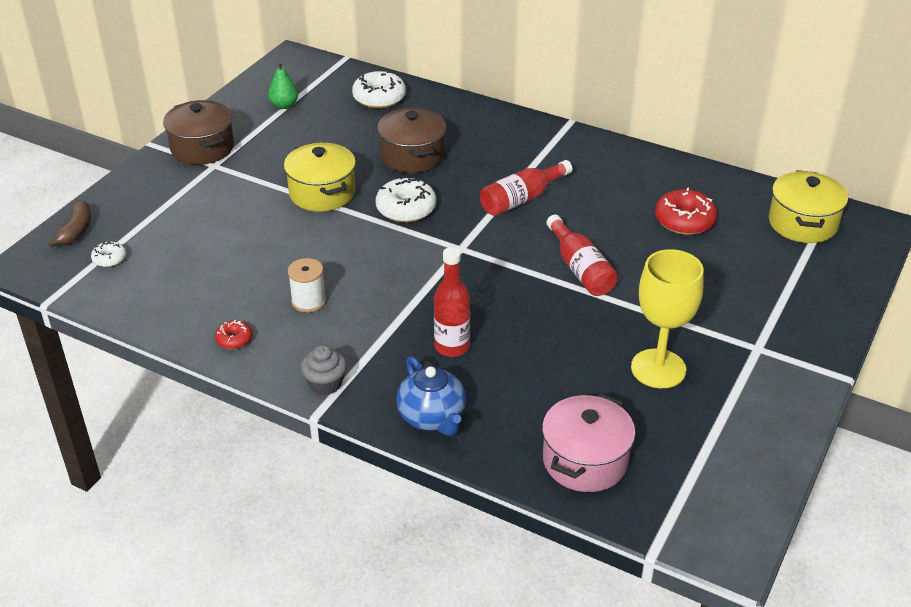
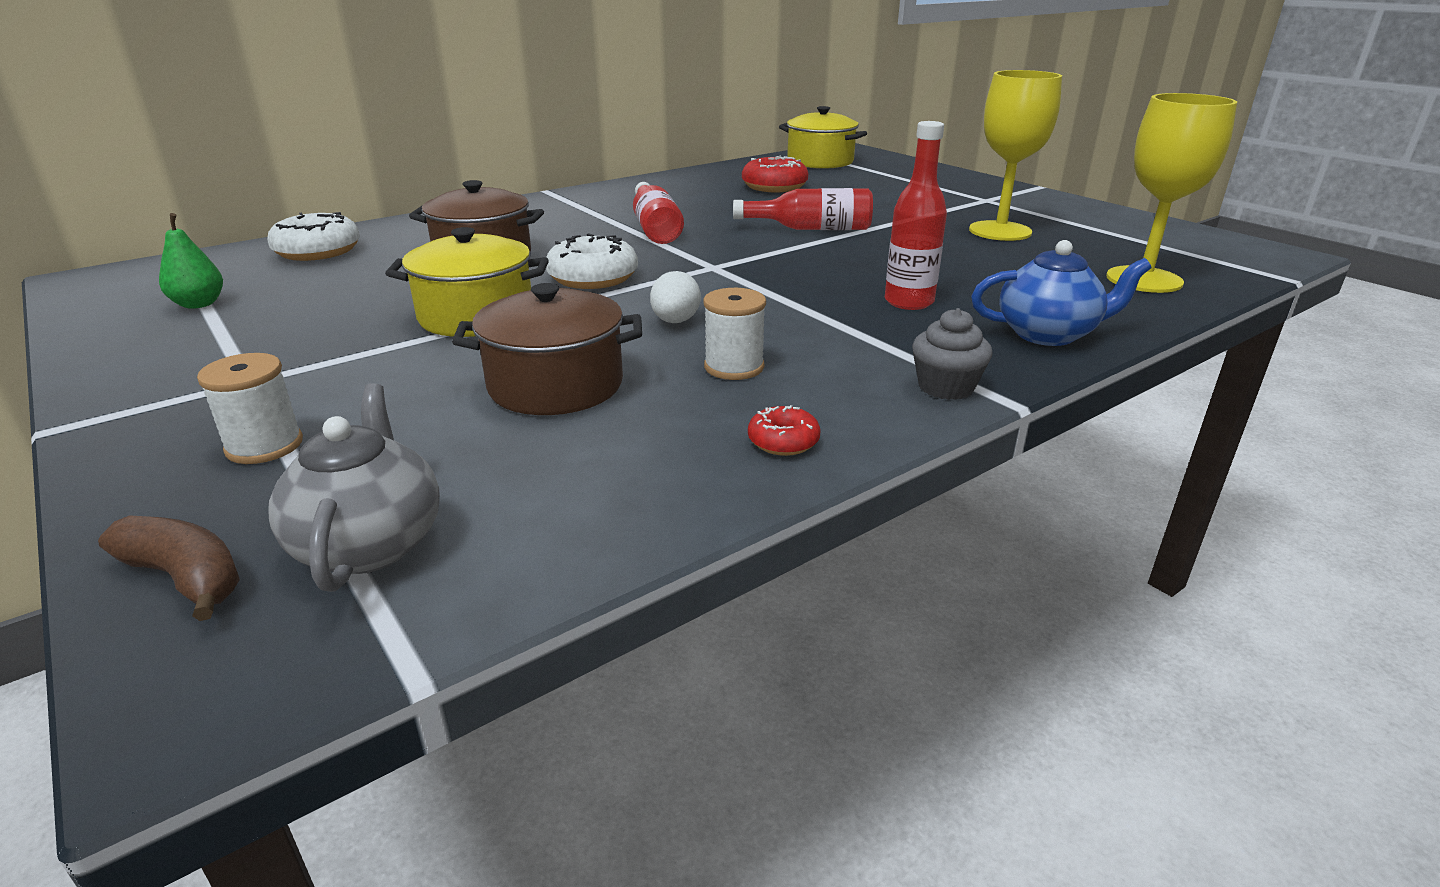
camera: 65 degrees left, 10 degrees down
white donut [91,241,126,267] -> grey teapot [268,383,440,592]
brown pot [163,100,234,165] -> brown pot moved to [452,283,642,415]
pink pot [542,393,636,492] -> yellow goblet [1106,93,1237,293]
none -> white spool [197,353,303,464]
none -> white egg [650,271,701,323]

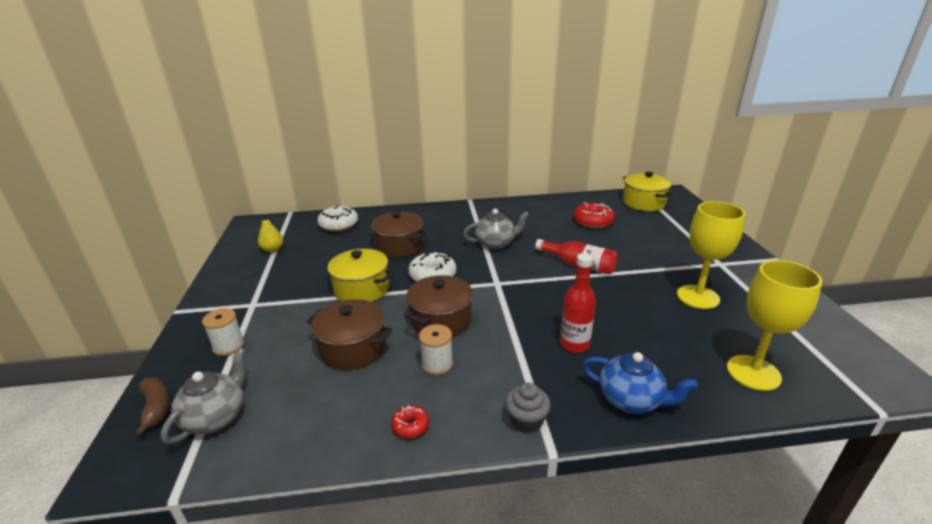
camera: 30 degrees right, 0 degrees up
green pear [159,213,223,309] -> yellow pear [258,214,283,253]
red bottle [633,182,684,244] -> grey teapot [463,209,529,250]
white egg [650,271,701,323] -> brown pot [406,275,473,337]

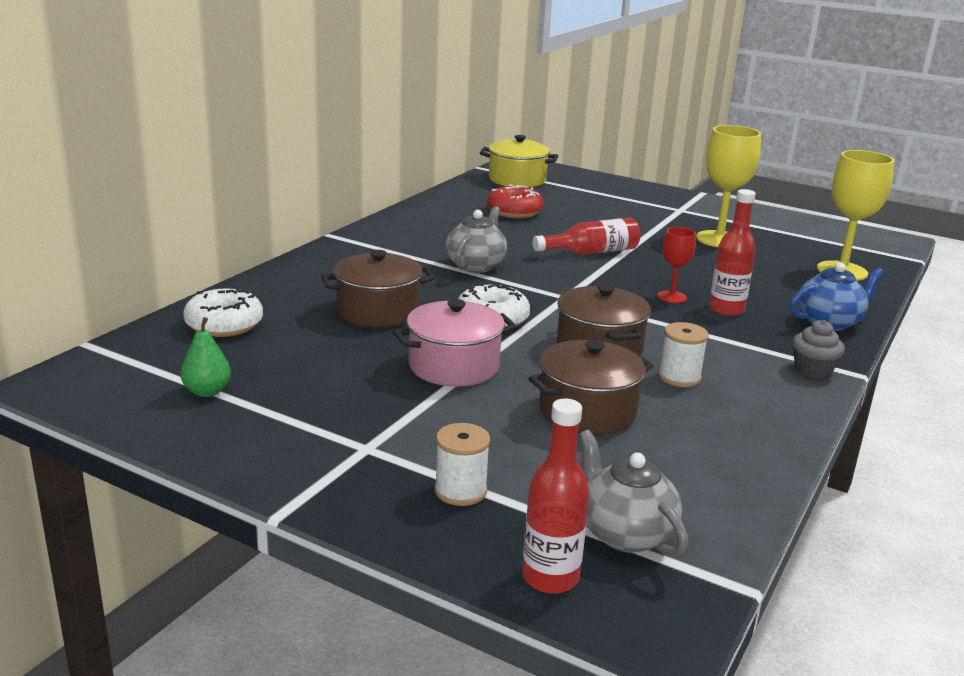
camera: 55 degrees left, 5 degrees down
brown banana [135,377,170,436] -> red bottle [522,399,589,594]
yellow pear [258,214,283,253] -> green pear [180,317,231,397]
yellow pot [324,249,394,302] -> pink pot [393,299,516,386]
red donut [391,405,429,438] -> none
none -> red goblet [657,227,696,303]

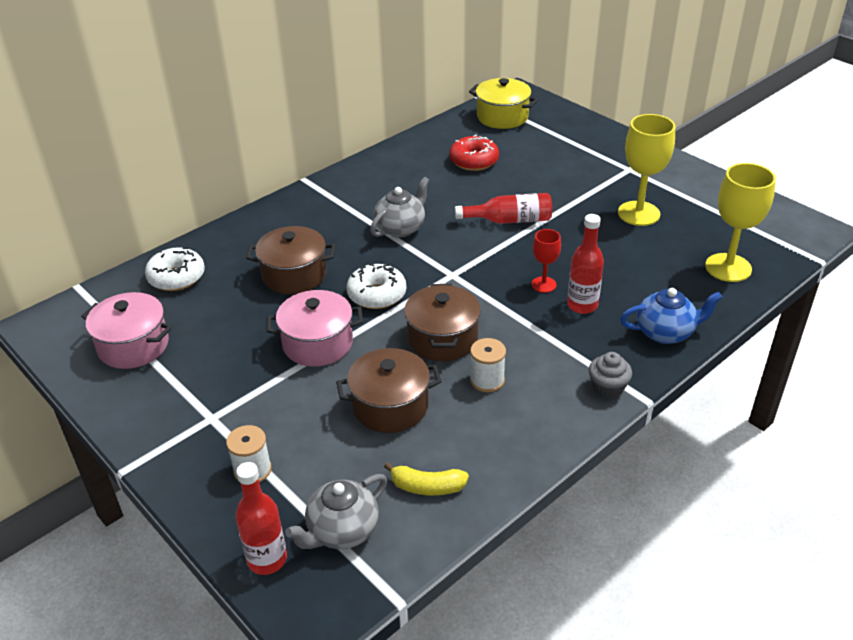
camera: 20 degrees right, 15 degrees up
green pear [180,317,231,397] -> pink pot [81,292,172,369]
grey teapot [579,430,688,557] -> grey teapot turned 120 degrees counterclockwise [285,474,387,549]
none -> yellow banana [384,462,469,496]

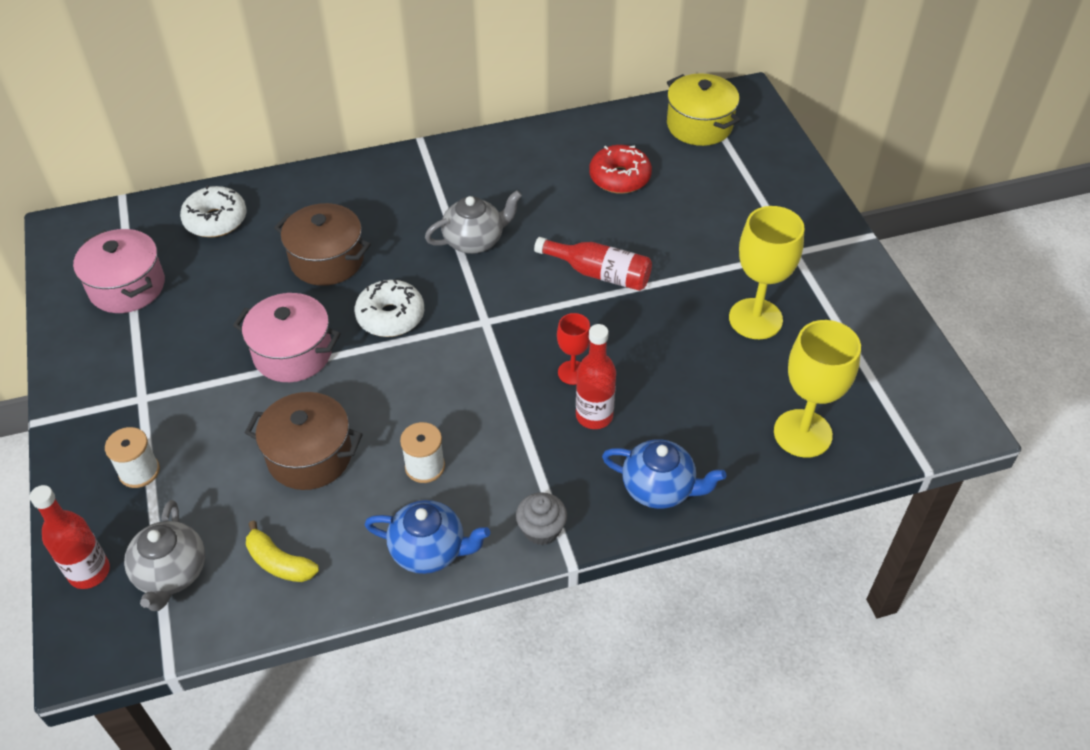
camera: 25 degrees right, 10 degrees up
grey teapot [285,474,387,549] -> grey teapot turned 75 degrees counterclockwise [124,500,205,611]
brown pot [404,284,481,361] -> none
none -> blue teapot [364,500,490,574]

